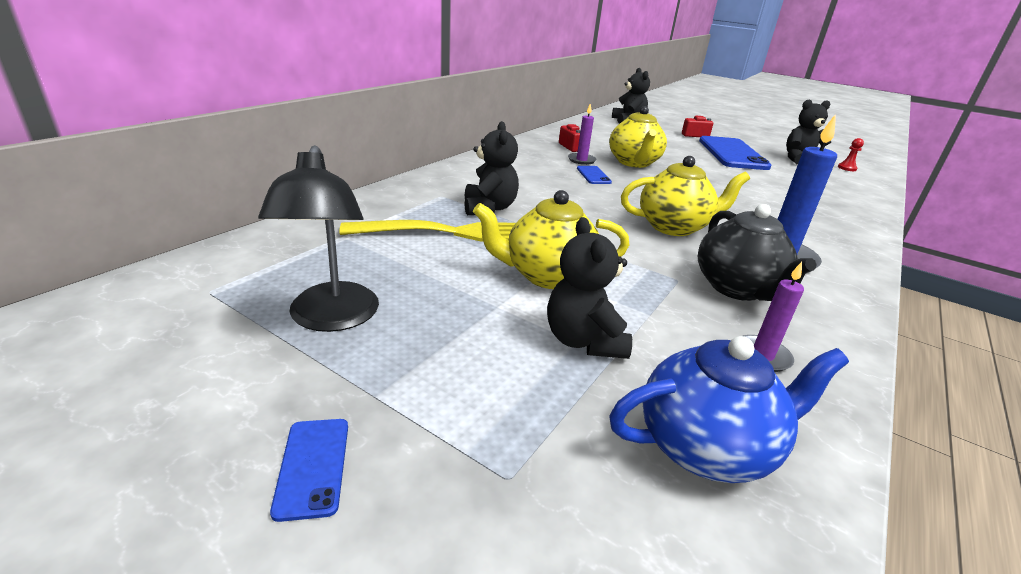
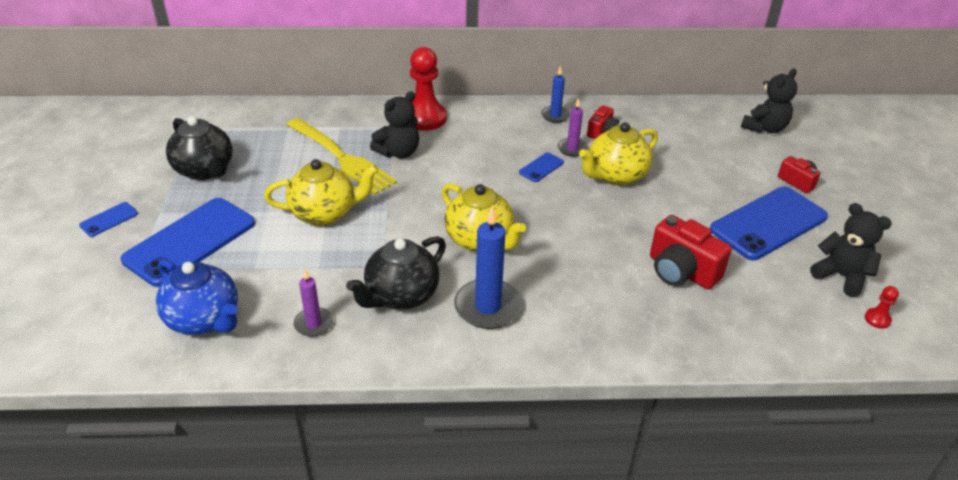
camera: 55 degrees right, 10 degrees up
black lamp [258,145,379,332] -> black teapot [166,116,233,180]
yellow teapot [473,190,629,289] -> yellow teapot turned 120 degrees clockwise [264,159,379,226]
black teddy bear [547,217,632,359] -> none
none -> blue phone [121,198,255,287]
none -> red pawn [410,47,447,131]
none -> blue candle [541,66,570,123]
none -> red camera [650,215,732,290]

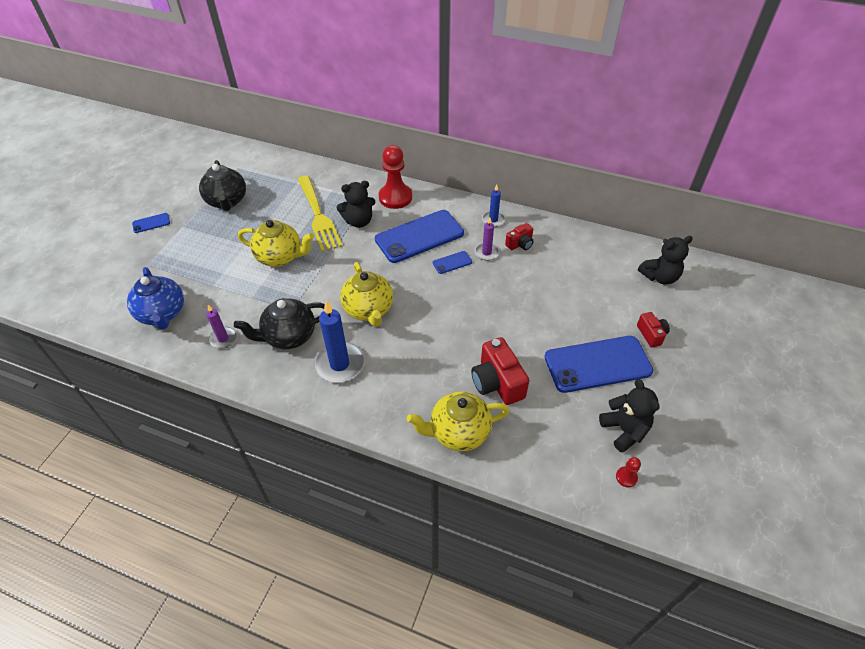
camera: 25 degrees right, 10 degrees up
blue phone [121,198,255,287] -> blue phone moved to [375,210,464,263]
yellow teapot [579,122,658,186] -> yellow teapot moved to [407,391,510,451]

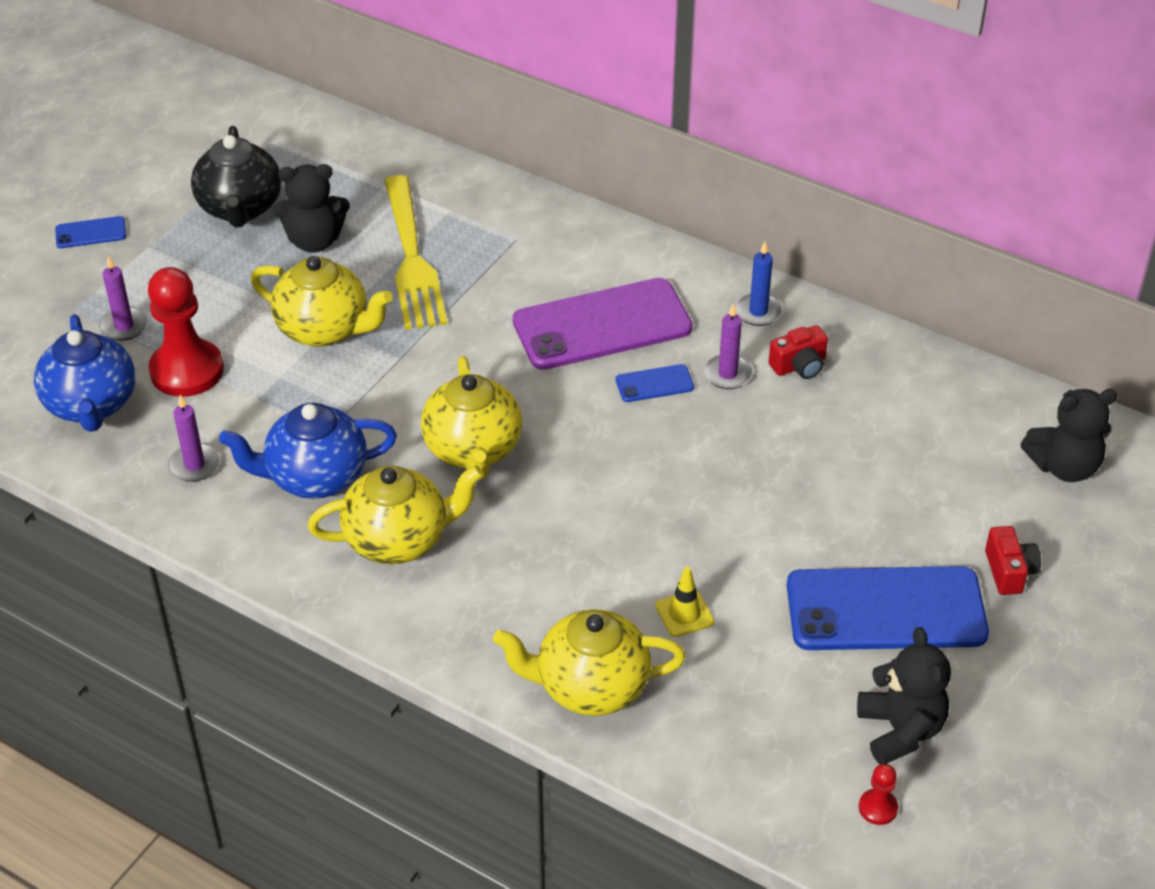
camera: 10 degrees right, 5 degrees down
black teapot [234,298,325,350] -> blue teapot [219,403,397,499]
blue candle [314,301,365,383] -> yellow teapot [307,465,484,564]
black teddy bear [337,181,375,228] -> black teddy bear moved to [272,164,350,253]
blue phone [375,210,464,263] -> purple phone [513,278,692,370]
red pawn [379,145,412,209] -> red pawn moved to [148,267,224,397]
red camera [471,337,529,405] -> yellow traffic cone [655,567,714,637]
none -> purple candle [99,256,148,341]

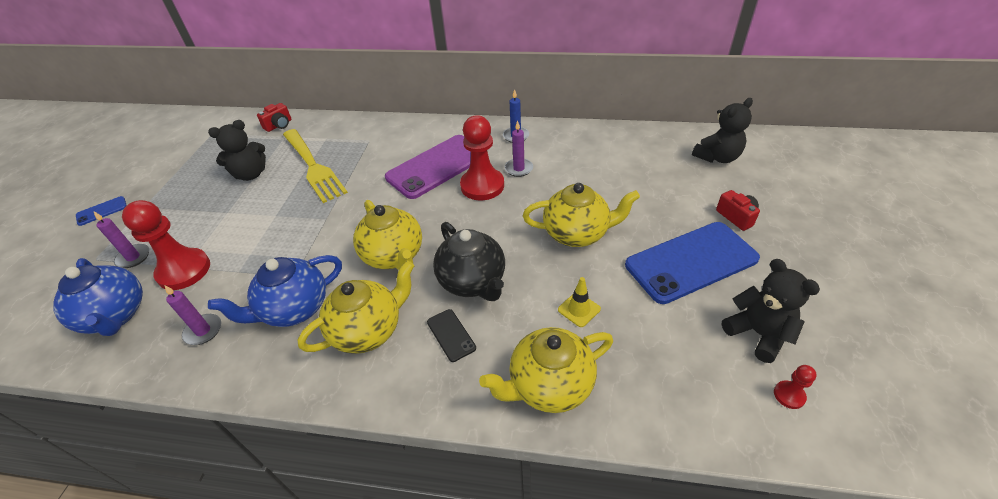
camera: 20 degrees left, 0 degrees up
black teapot [191,126,281,228] -> black teapot moved to [433,222,505,301]
yellow teapot [251,256,392,347] -> yellow teapot moved to [523,183,640,247]
blue phone [616,364,694,402] -> red pawn [460,115,504,200]
red camera [769,325,828,379] -> red camera moved to [257,103,292,132]
none -> black phone [427,309,476,362]

